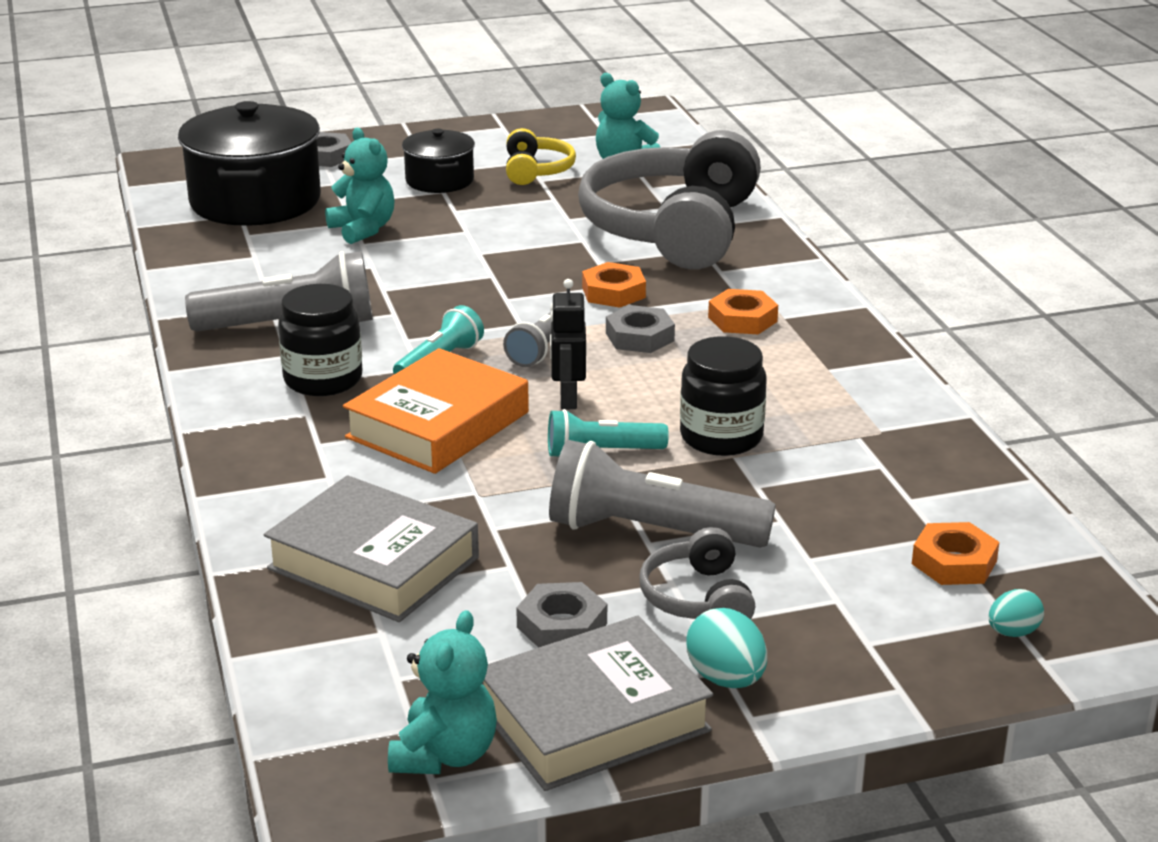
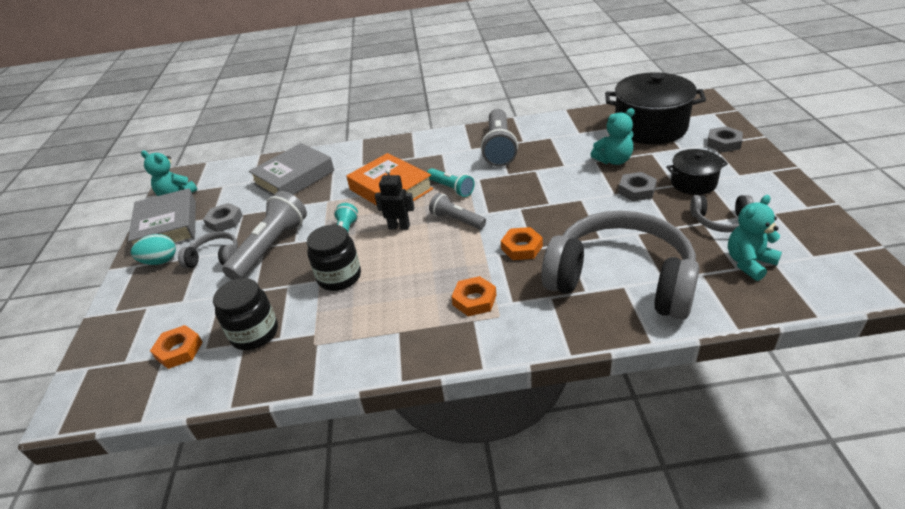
camera: 105 degrees right, 10 degrees up
black jar [278,284,362,396] -> black jar moved to [213,278,278,350]
yellow headphones [506,128,576,185] -> grey headphones [690,195,754,232]
grey nut [606,305,675,353] -> grey nut moved to [618,172,657,201]
turquoise egg [989,589,1044,637] -> none

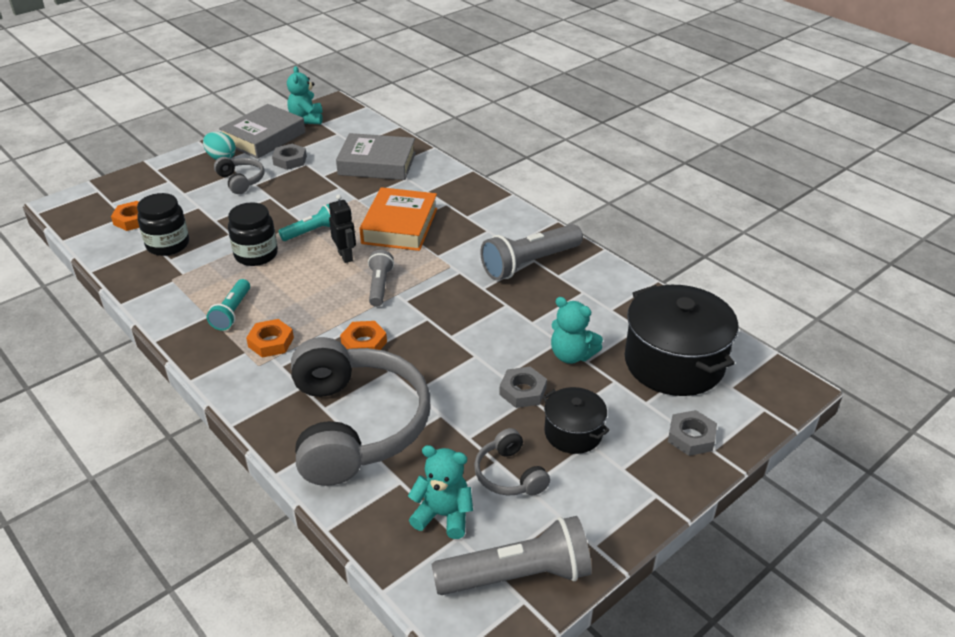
camera: 50 degrees right, 0 degrees up
grey flashlight [222,191,307,280] -> grey flashlight moved to [432,516,592,595]
turquoise flashlight [427,168,475,197] -> turquoise flashlight moved to [207,279,250,331]

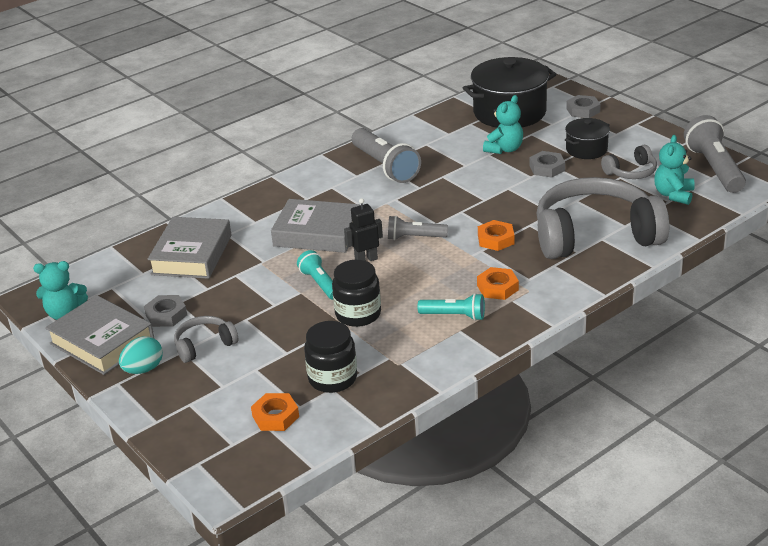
camera: 85 degrees left, 5 degrees down
orange book [360,187,437,251] -> grey book [271,199,360,253]

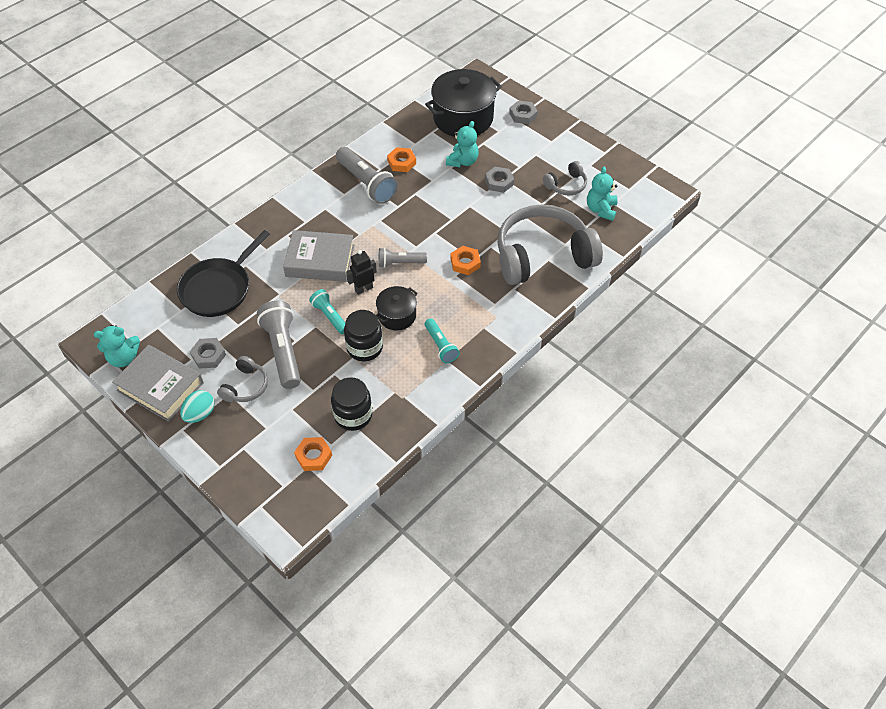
camera: 10 degrees left, 20 degrees up
grey book [147,217,231,279] -> black pan [177,230,270,317]
grey headphones [174,316,239,363] -> grey headphones turned 150 degrees clockwise [217,356,268,402]
turquoise flashlight [417,293,485,321] -> turquoise flashlight turned 60 degrees clockwise [425,318,460,363]
orange nut [477,267,519,300] -> orange nut moved to [387,147,416,172]
black pot [565,118,610,159] -> black pot moved to [376,286,417,331]
grey flashlight [684,115,746,193] -> grey flashlight moved to [257,301,301,389]

